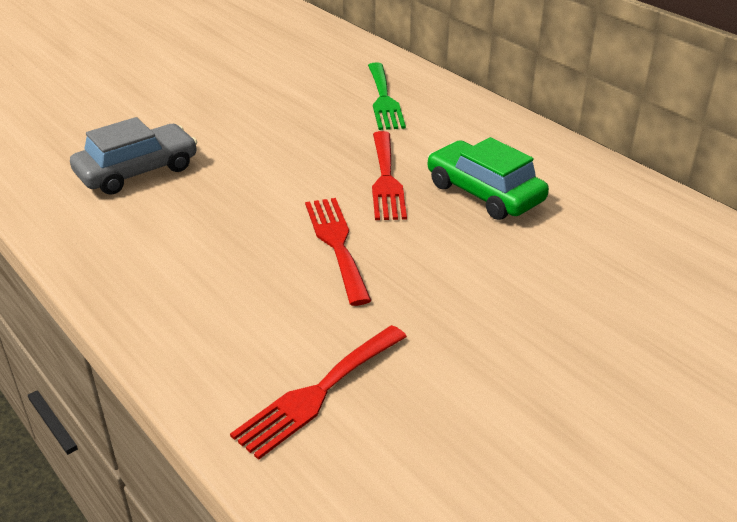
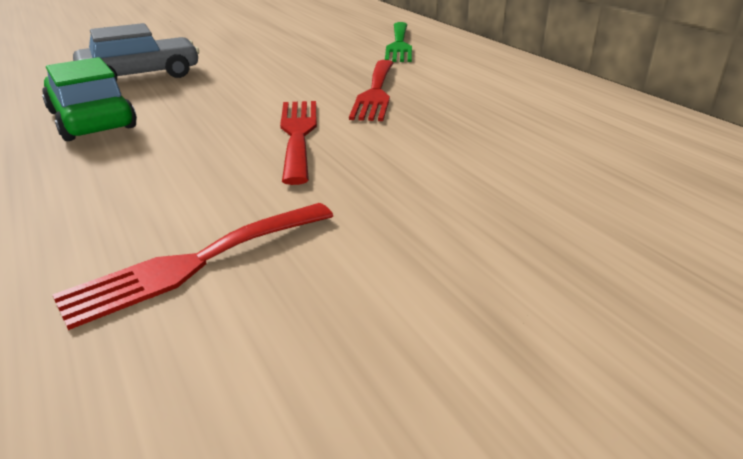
camera: 10 degrees right, 5 degrees down
green car [428,137,549,220] -> green car moved to [42,57,137,141]

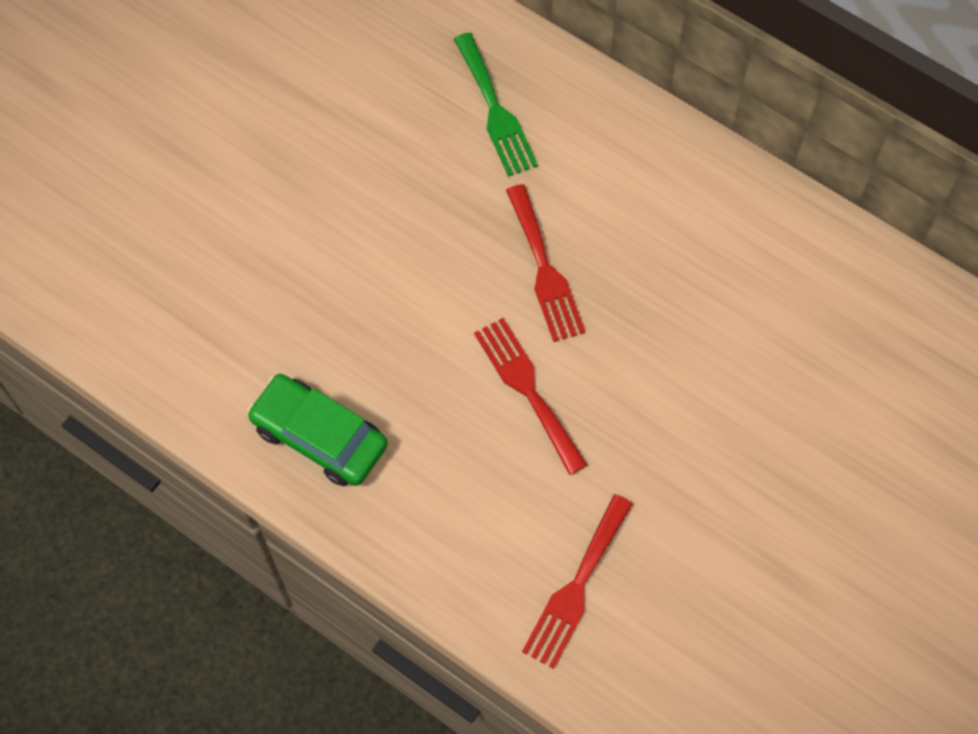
camera: 25 degrees left, 35 degrees up
grey car [73,23,199,81] -> none

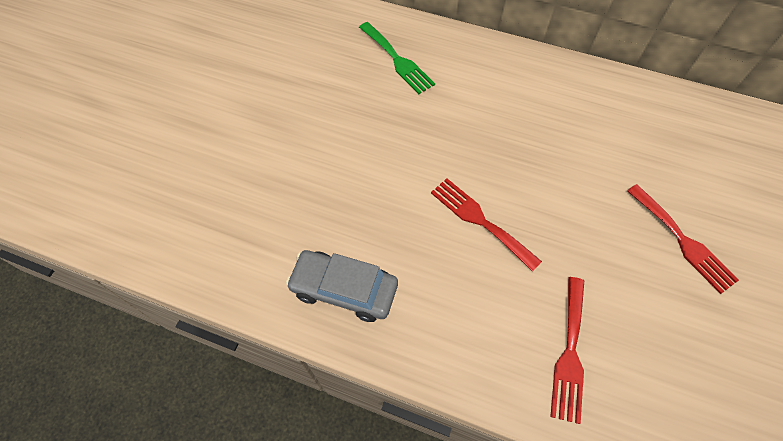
camera: 15 degrees left, 5 degrees down
green car [247,374,388,486] -> grey car [286,250,398,322]
red fork [506,184,585,342] -> red fork moved to [627,184,739,294]

